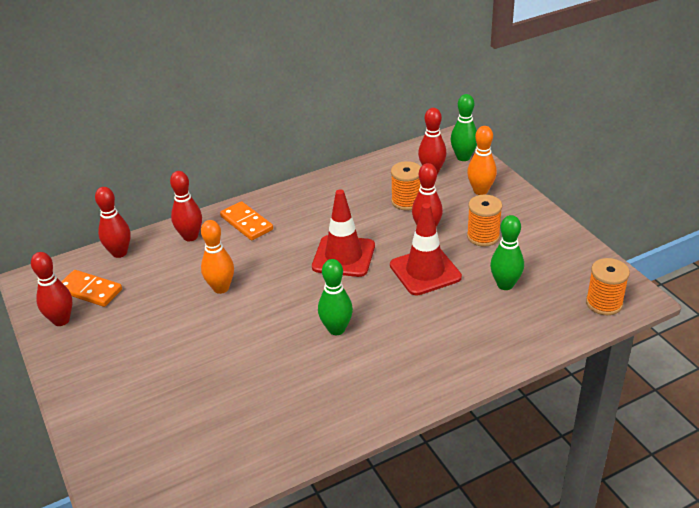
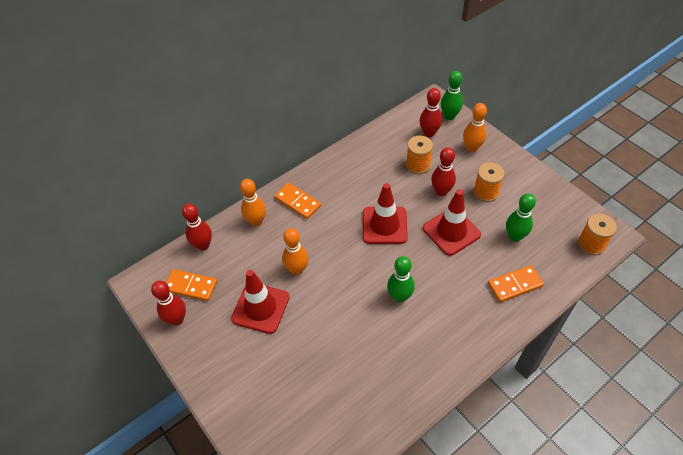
camera: 10 degrees left, 15 degrees up
red bowling pin [170,171,202,241] -> orange bowling pin [240,179,266,226]
none -> red traffic cone [231,270,289,334]
none -> orange domino [488,265,544,302]

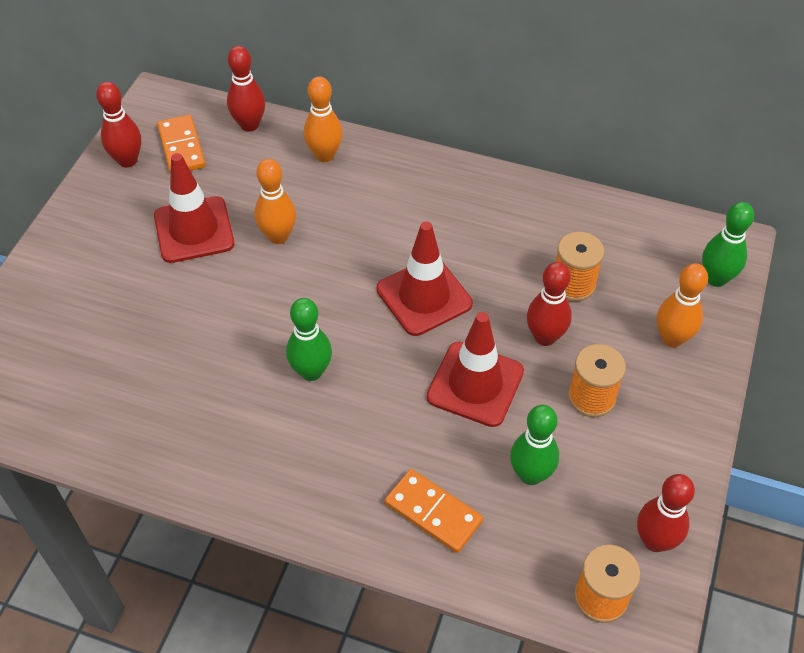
camera: 55 degrees right, 0 degrees up
orange domino [274,183,321,219] -> none
red bowling pin [420,88,442,137] -> red bowling pin moved to [637,474,695,552]

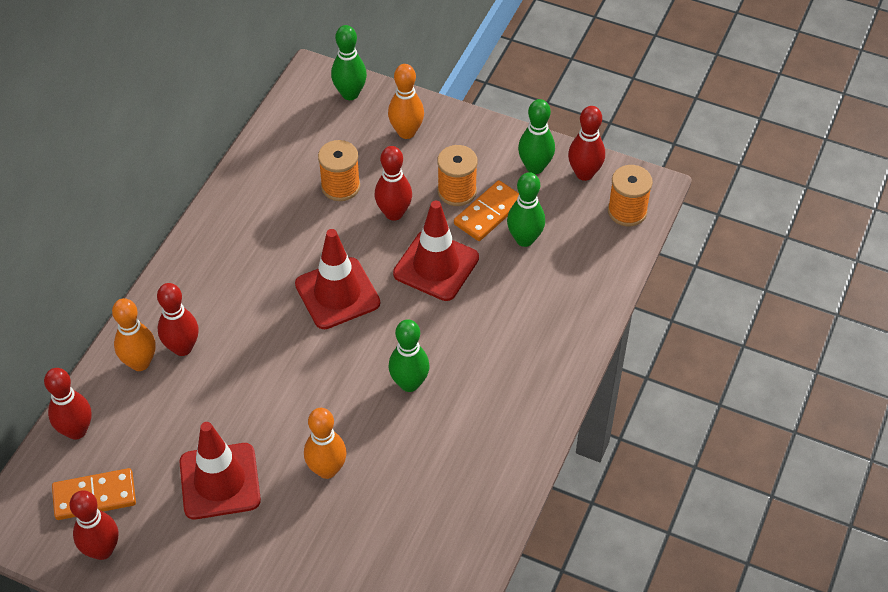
camera: 85 degrees left, 0 degrees up
orange bowling pin [254,159,296,244] -> orange bowling pin moved to [304,408,347,479]
orange domino [385,469,483,553] -> orange domino moved to [454,180,519,241]
none -> red bowling pin [157,283,199,356]
none -> green bowling pin [518,99,555,174]

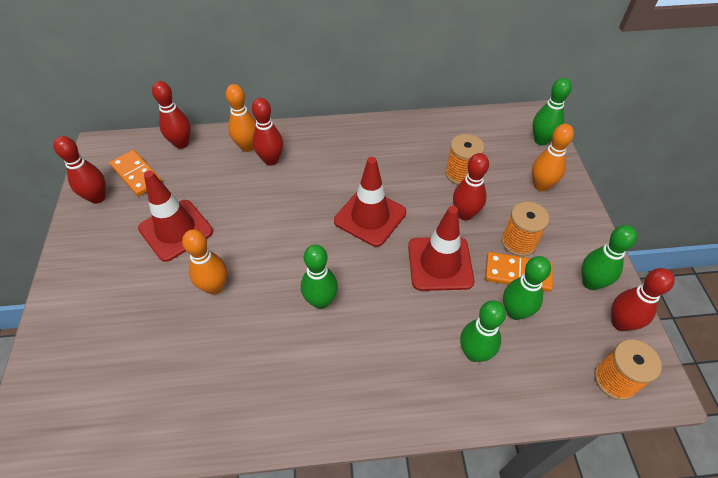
camera: 60 degrees right, 0 degrees up
none -> green bowling pin [460,300,506,362]

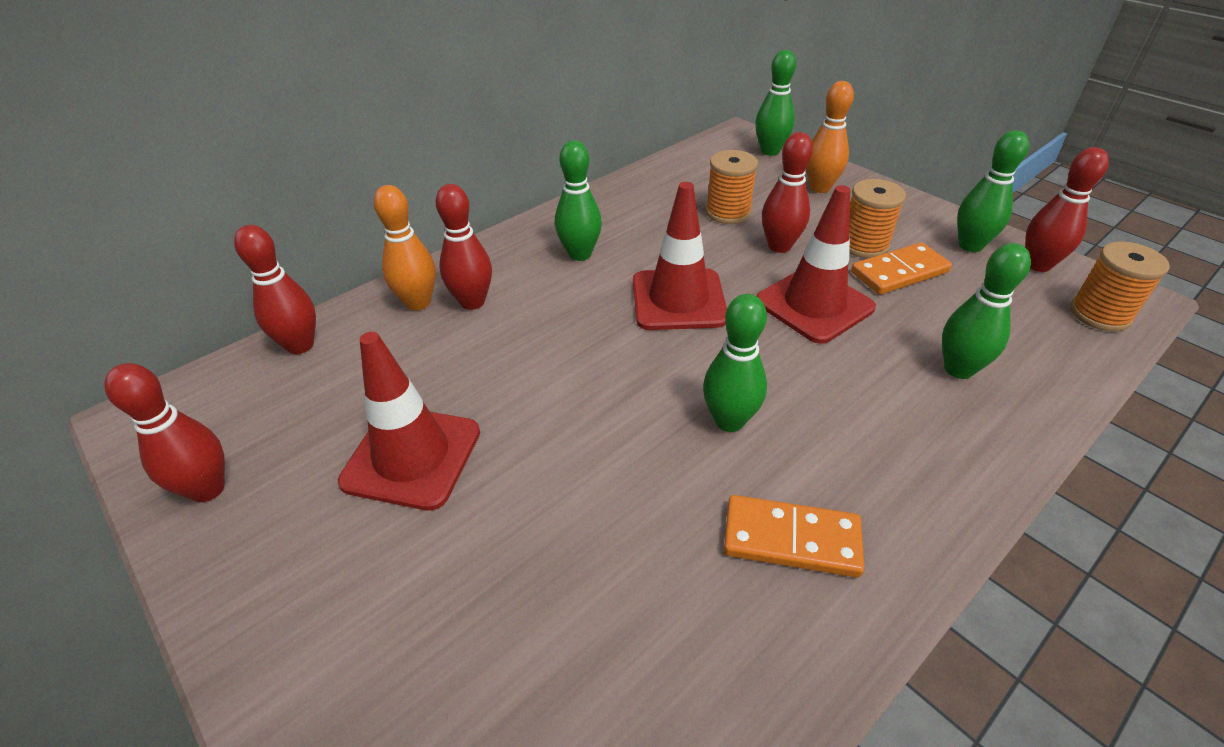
camera: 35 degrees left, 10 degrees down
orange domino [110,150,162,196] -> orange domino moved to [724,495,864,578]
orange bowling pin [182,229,227,295] -> none
green bowling pin [503,256,551,320] -> green bowling pin moved to [555,140,602,261]

